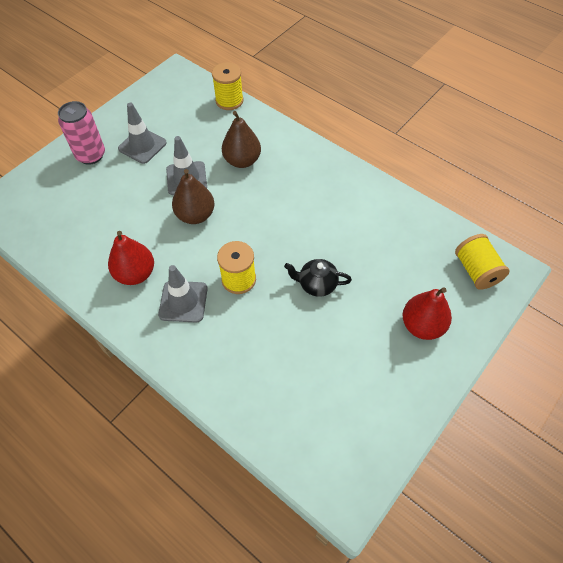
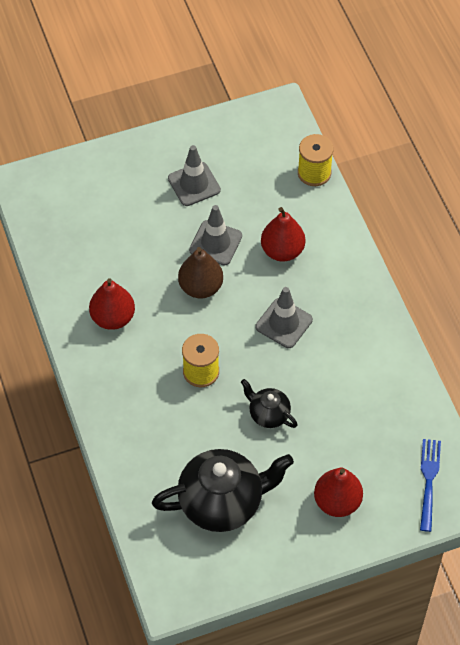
camera: 30 degrees right, 0 degrees up
pink can [58,101,105,165] -> none
grey traffic cone [158,265,208,322] -> grey traffic cone moved to [256,287,313,348]
brown pear [222,111,261,168] -> red pear [261,207,305,262]
yellow spool [455,234,510,290] -> blue fork [420,439,441,532]
none -> black teapot [152,449,294,532]

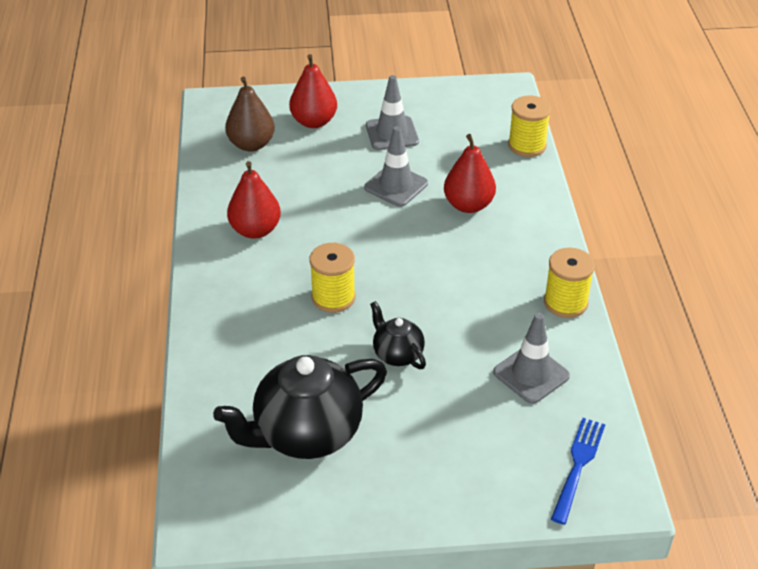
camera: 15 degrees right, 15 degrees down
black teapot [152,449,294,532] -> black teapot turned 150 degrees clockwise [213,355,387,459]
brown pear [178,247,223,299] -> brown pear moved to [225,77,275,152]
grey traffic cone [256,287,313,348] -> grey traffic cone moved to [493,313,570,404]
red pear [314,468,363,517] -> red pear moved to [289,54,337,128]
none -> yellow spool [544,248,595,318]

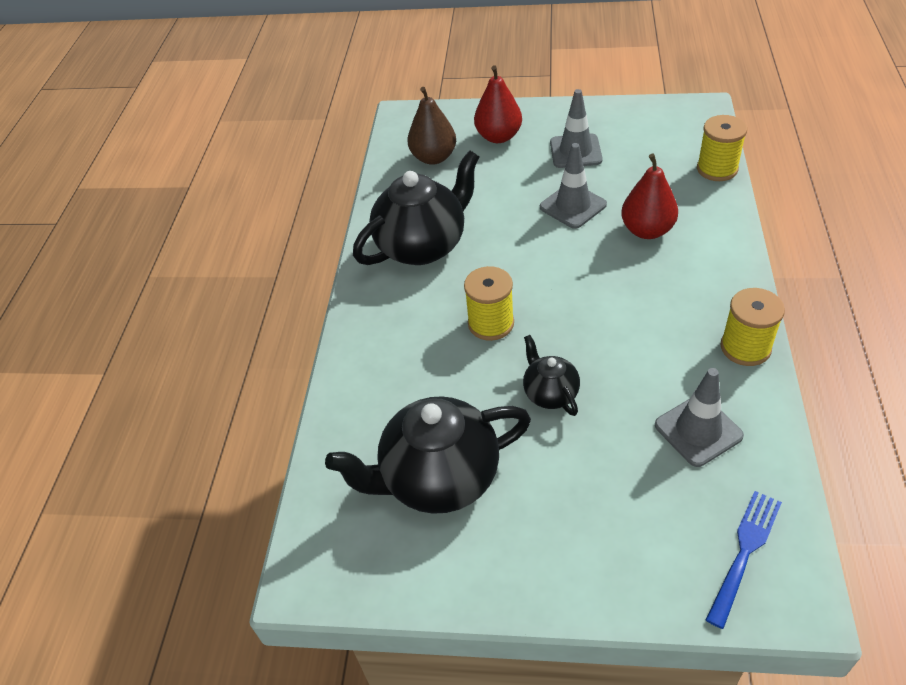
camera: 15 degrees right, 5 degrees up
red pear [227,161,281,239] -> black teapot [353,150,479,265]

